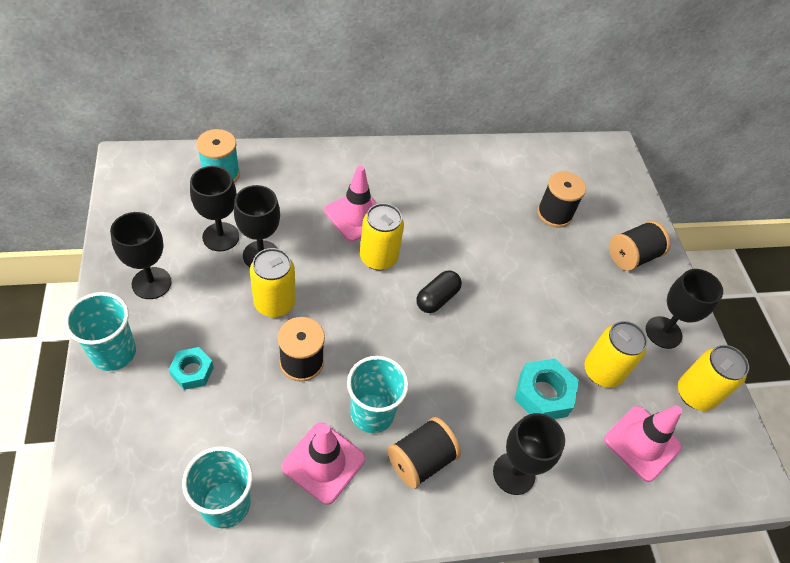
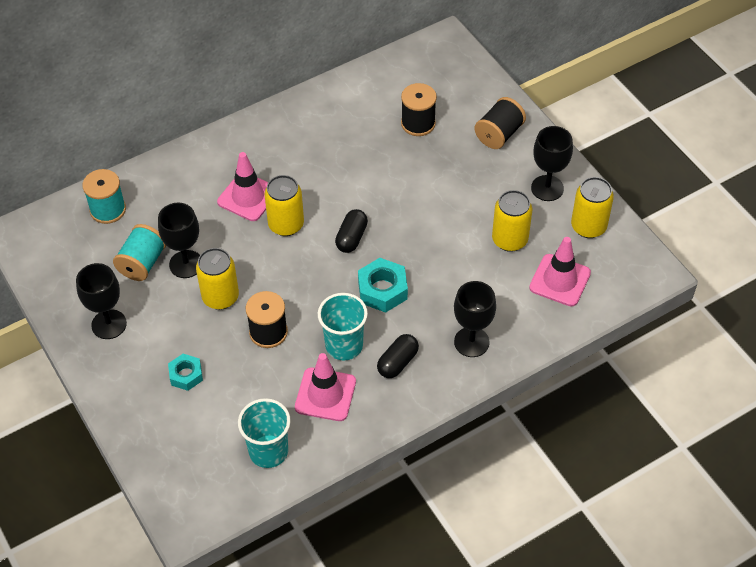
camera: 15 degrees left, 0 degrees up
turquoise cup [64,292,136,371] -> none
black goblet [190,166,239,251] -> turquoise spool [113,224,166,281]
black spool [387,417,461,489] -> black capsule [377,334,419,378]
turquoise nut [515,359,579,419] -> turquoise nut moved to [358,258,408,313]

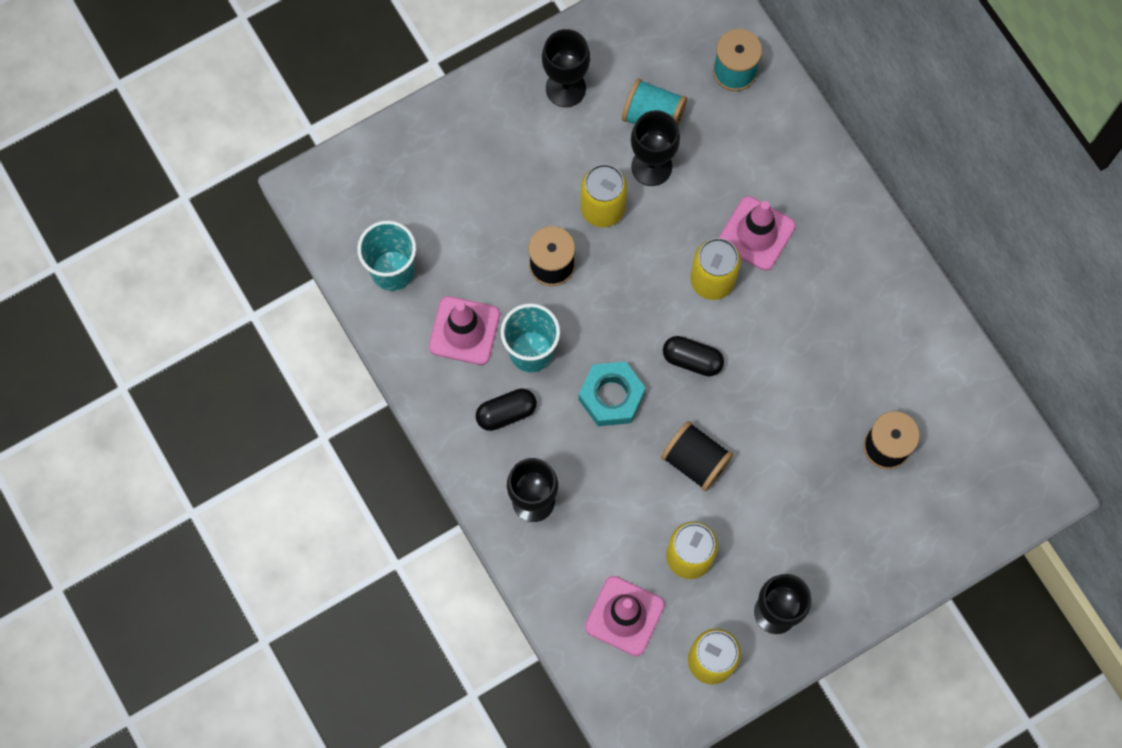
camera: 90 degrees right, 20 degrees up
turquoise nut [168,354,203,391] -> none
black capsule [377,334,419,378] -> black capsule turned 60 degrees counterclockwise [476,388,537,431]
black spool [474,97,526,149] -> black spool moved to [661,421,733,491]

